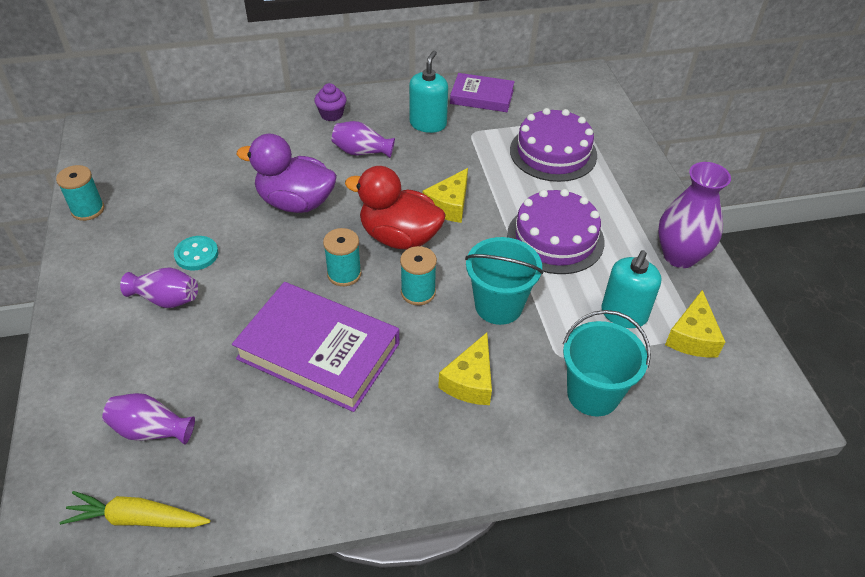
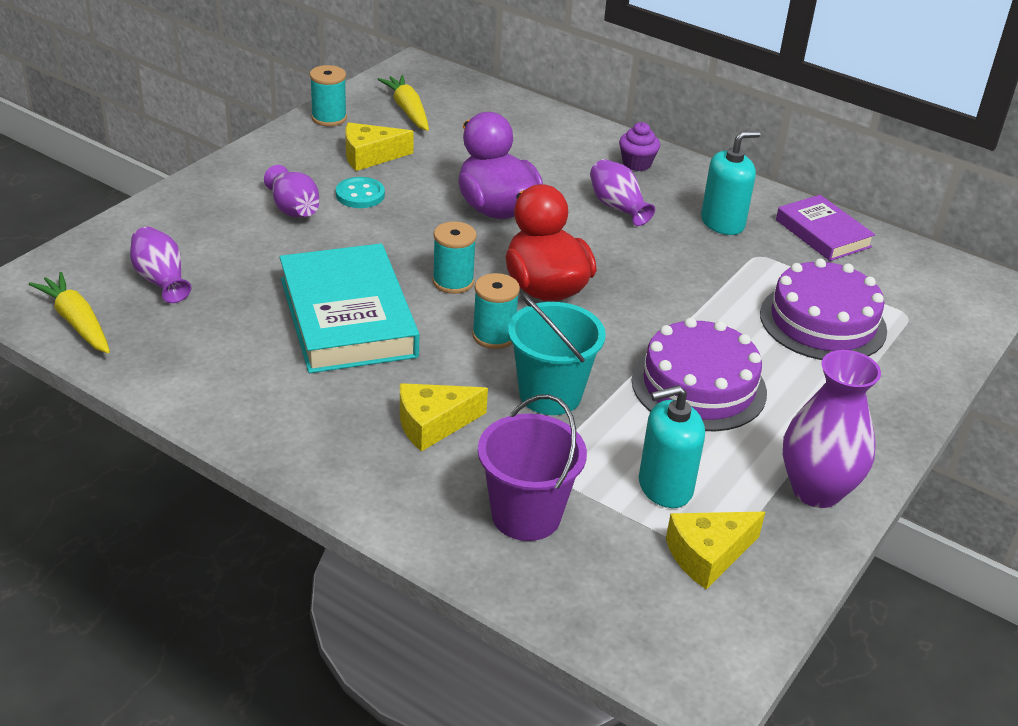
camera: 45 degrees right, 10 degrees down
purple book [232,282,400,412] -> turquoise book [279,243,419,373]
yellow cheese [423,168,468,223] -> yellow cheese moved to [346,122,414,171]
turquoise bucket [563,310,651,416] -> purple bucket [478,394,587,541]
none -> yellow carrot [377,75,429,131]

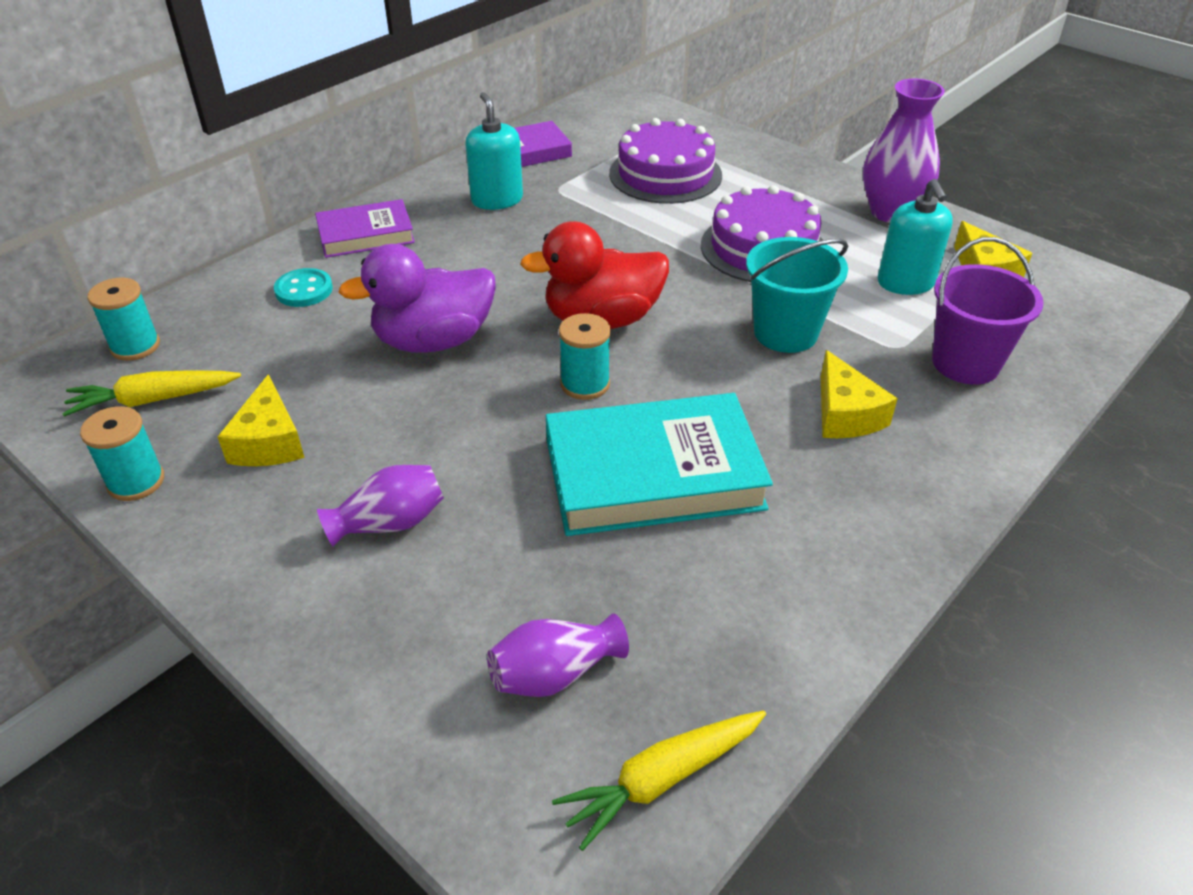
camera: 80 degrees left, 5 degrees up
turquoise button [336,177,385,208] -> turquoise button moved to [274,268,333,307]
turquoise spool [472,273,520,349] -> turquoise spool moved to [87,278,160,361]
purple vase [590,159,655,226] -> none
purple cupcake [619,122,660,171] -> purple book [315,199,415,258]

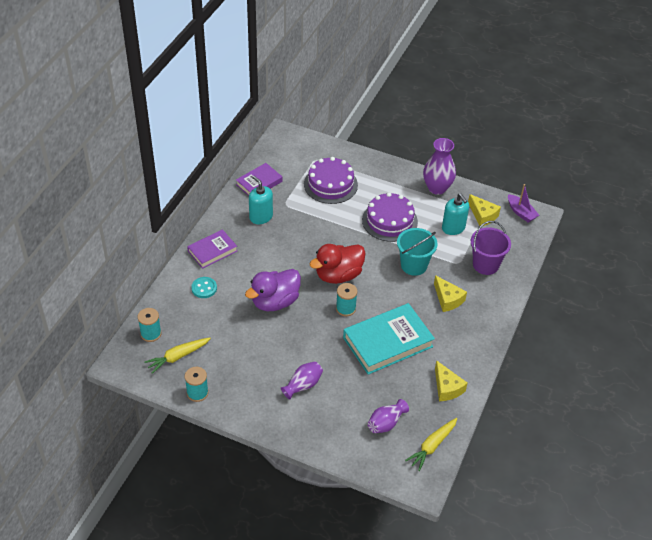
camera: 20 degrees left, 5 degrees up
yellow cheese [217,374,305,466] -> yellow cheese moved to [435,360,467,401]
none -> purple boat [508,184,539,223]

